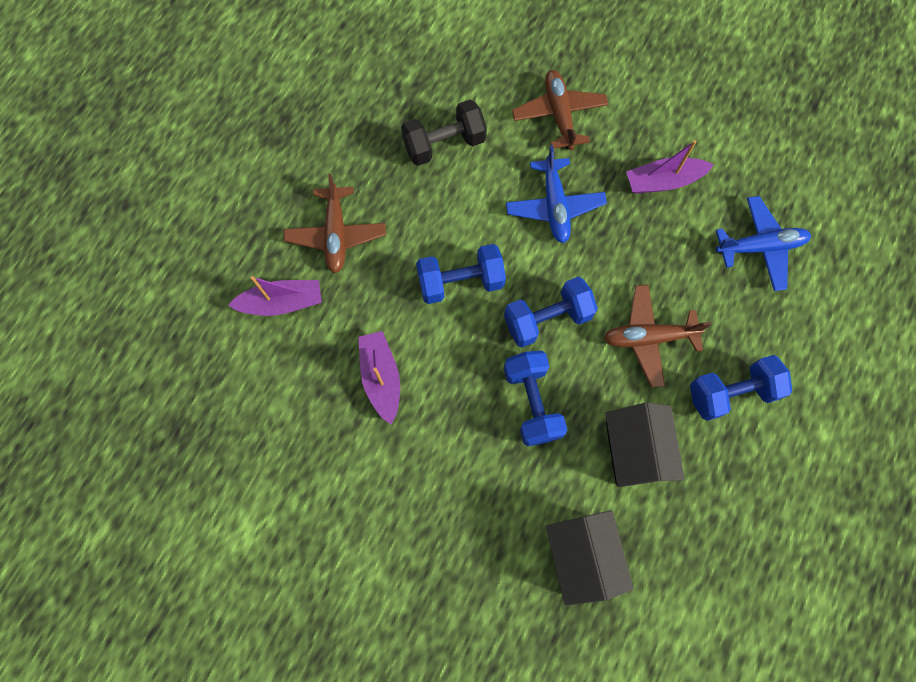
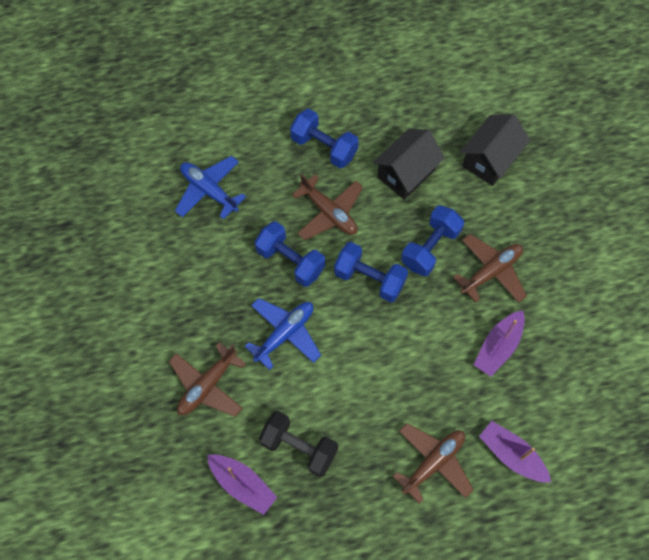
camera: 130 degrees left, 5 degrees down
blue dumbbell [416,244,506,304] -> blue dumbbell moved to [255,221,325,287]
purple boat [626,140,714,194] -> purple boat moved to [207,454,277,515]
none -> brown plane [453,234,527,303]

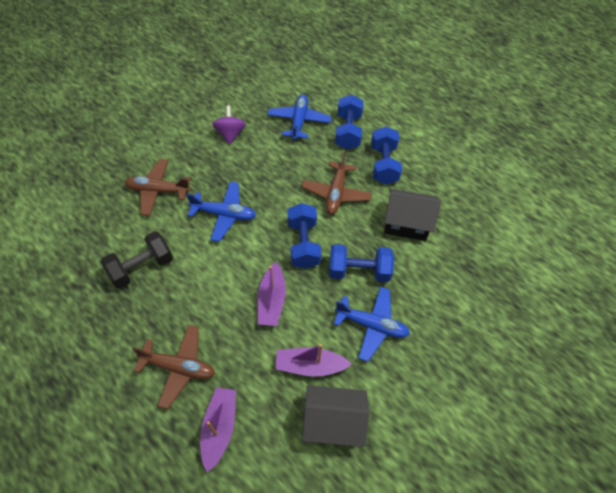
camera: 55 degrees right, 10 degrees down
purple boat [207,454,277,515] -> purple boat moved to [257,262,286,326]
blue dumbbell [255,221,325,287] -> blue dumbbell moved to [335,95,364,150]
black dumbbell [259,411,338,477] -> black dumbbell turned 60 degrees clockwise [101,231,173,289]
brown plane [453,234,527,303] -> blue plane [334,286,410,362]
black house [460,114,530,186] -> black house moved to [302,385,369,447]
none -> purple spinning top [212,105,246,145]

